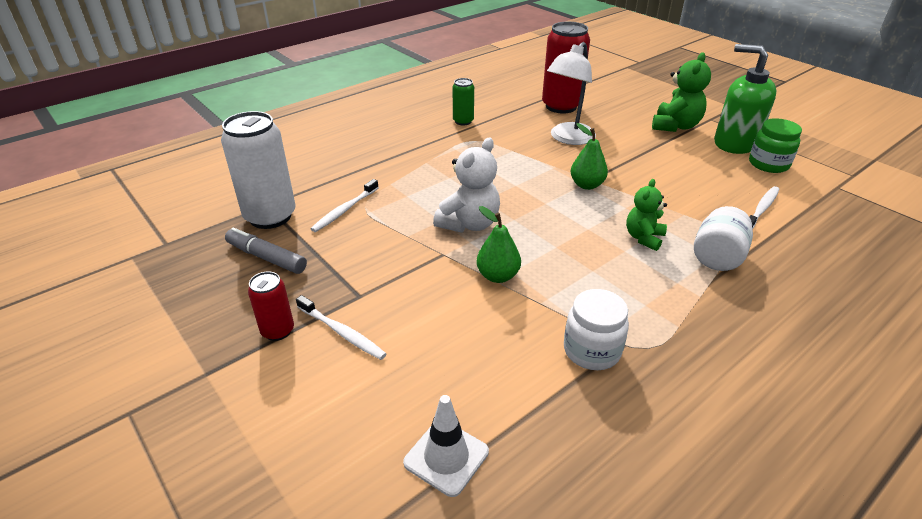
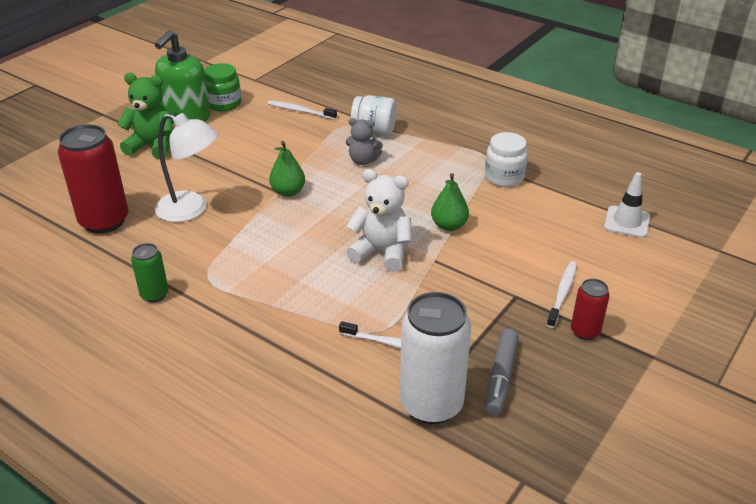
camera: 105 degrees left, 0 degrees up
green teddy bear [626,179,667,251] -> grey teddy bear [346,118,383,165]

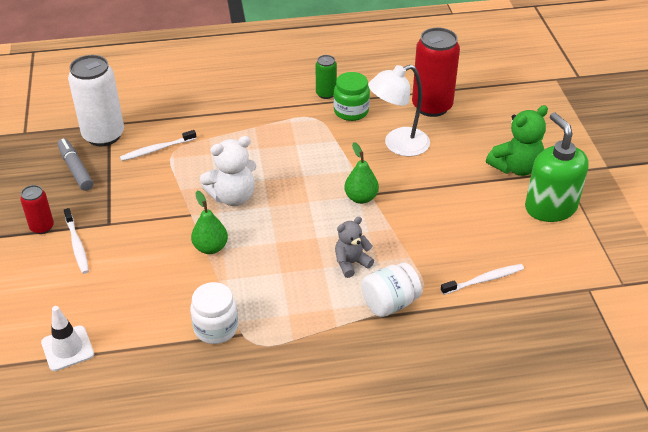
camera: 135 degrees right, 5 degrees up
green jar [204,63,241,111] -> green jar moved to [334,72,370,121]

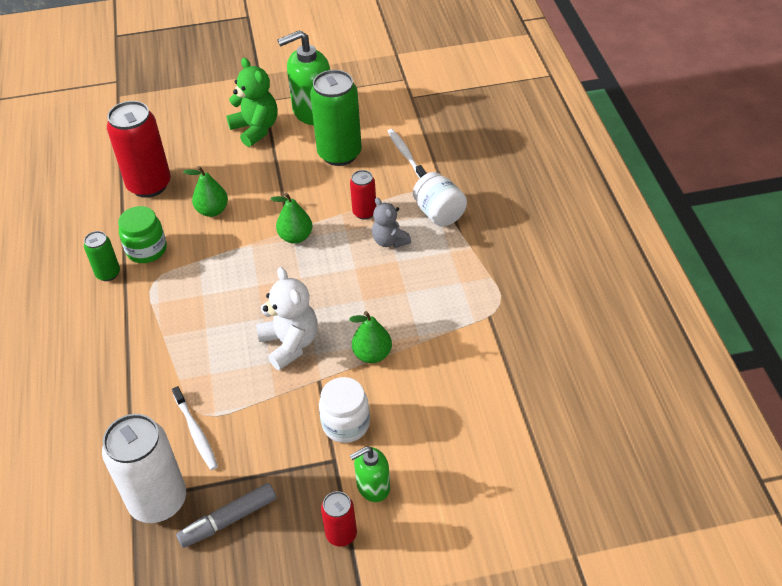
camera: 90 degrees left, 5 degrees up
white traffic cone [41,306,94,371] -> none
white toothbrush [64,208,89,274] -> green soap dispenser [350,446,390,502]
white jar [190,282,238,344] -> white jar moved to [319,377,370,443]
white lamp [368,65,430,156] -> green pear [183,166,228,217]
none -> green can [310,70,362,166]
none -> red can [350,170,376,220]

